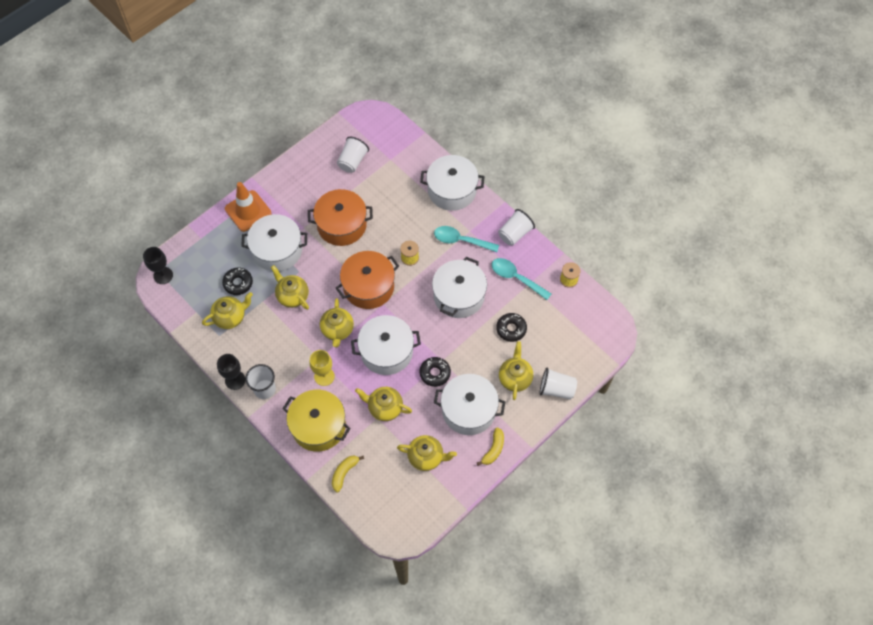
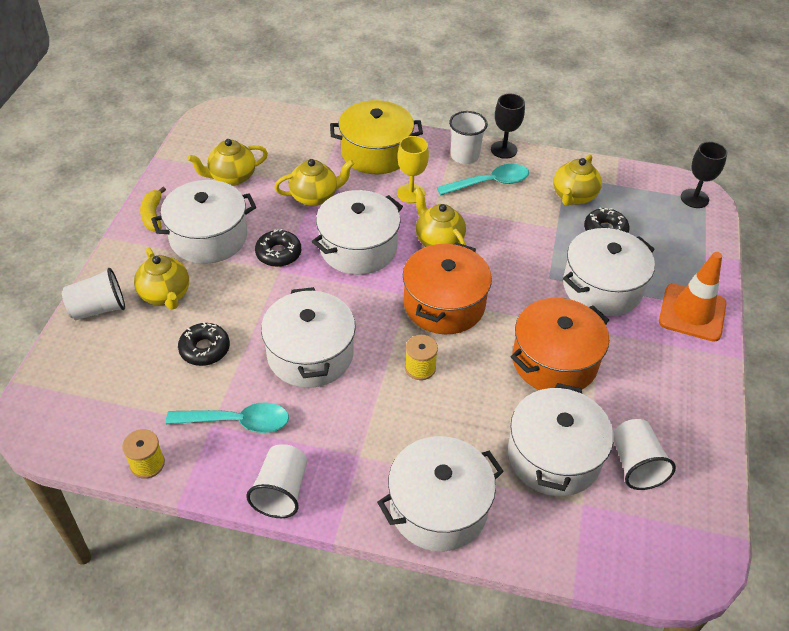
camera: 145 degrees right, 15 degrees down
yellow teapot [271,265,309,310] -> none
yellow banana [332,456,364,492] -> none
turquoise spoon [434,226,499,252] -> turquoise spoon moved to [437,164,529,196]
none -> white pot [508,383,614,496]

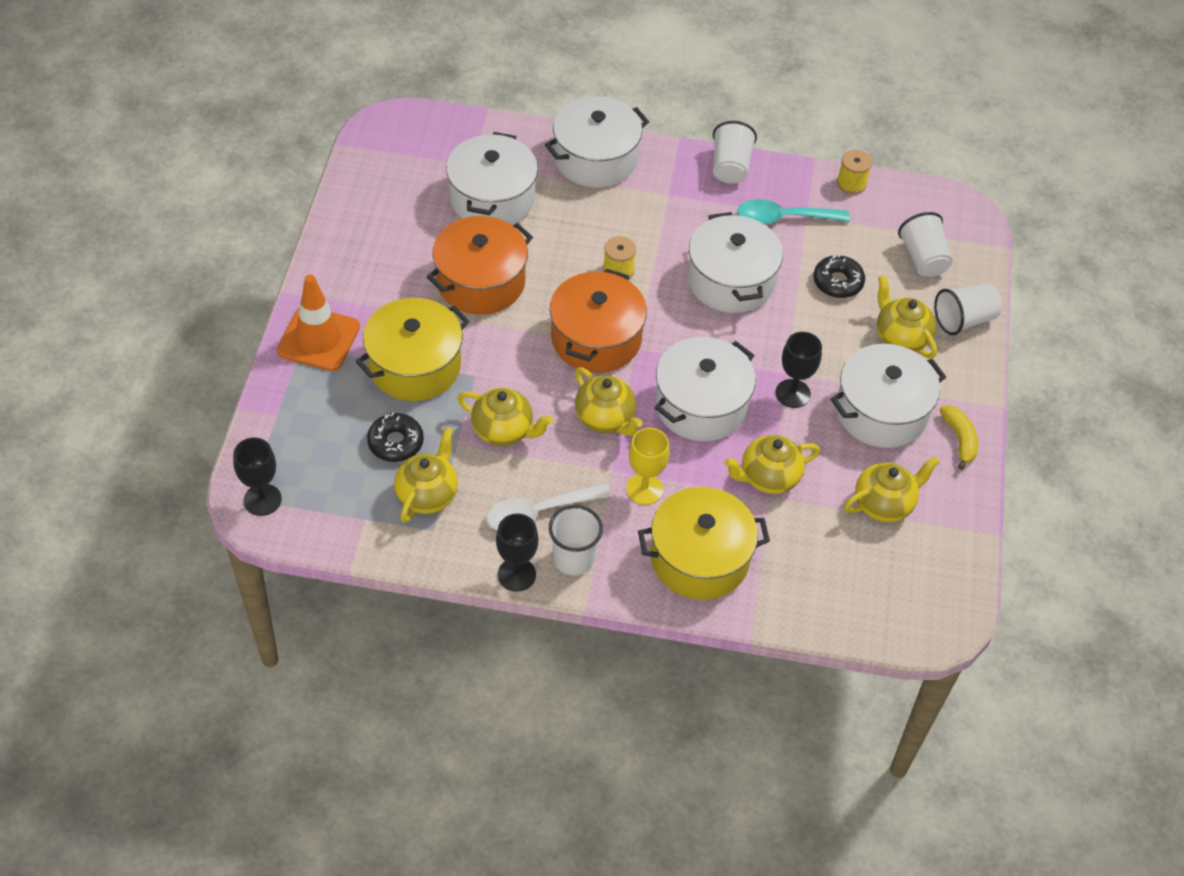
camera: 175 degrees right, 5 degrees up
black donut [255,229,301,267] -> black goblet [775,332,822,408]
turquoise spoon [437,164,529,196] -> white spoon [486,483,612,530]
white pot [563,228,655,316] -> yellow pot [356,298,469,401]
white cup [613,419,676,490] -> white cup moved to [898,212,953,277]
none -> yellow teapot [457,388,553,446]

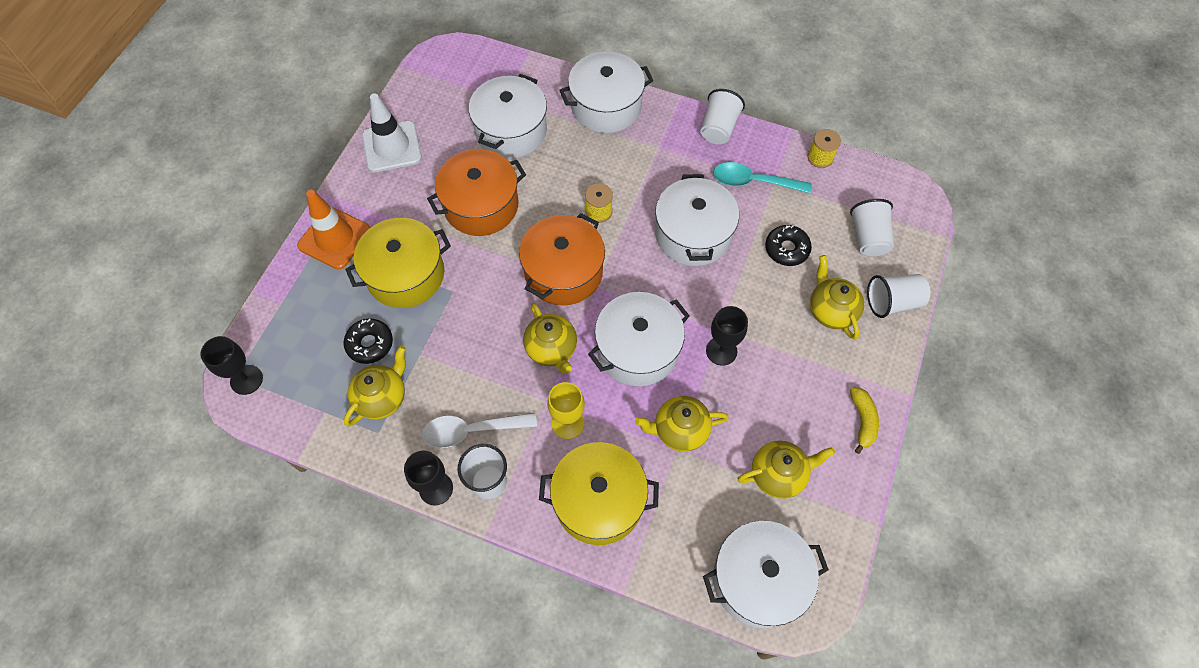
camera: 15 degrees right, 10 degrees up
yellow teapot [457,388,553,446] -> none
white pot [831,344,946,448] -> white pot moved to [703,521,829,628]
none -> white traffic cone [362,93,422,172]

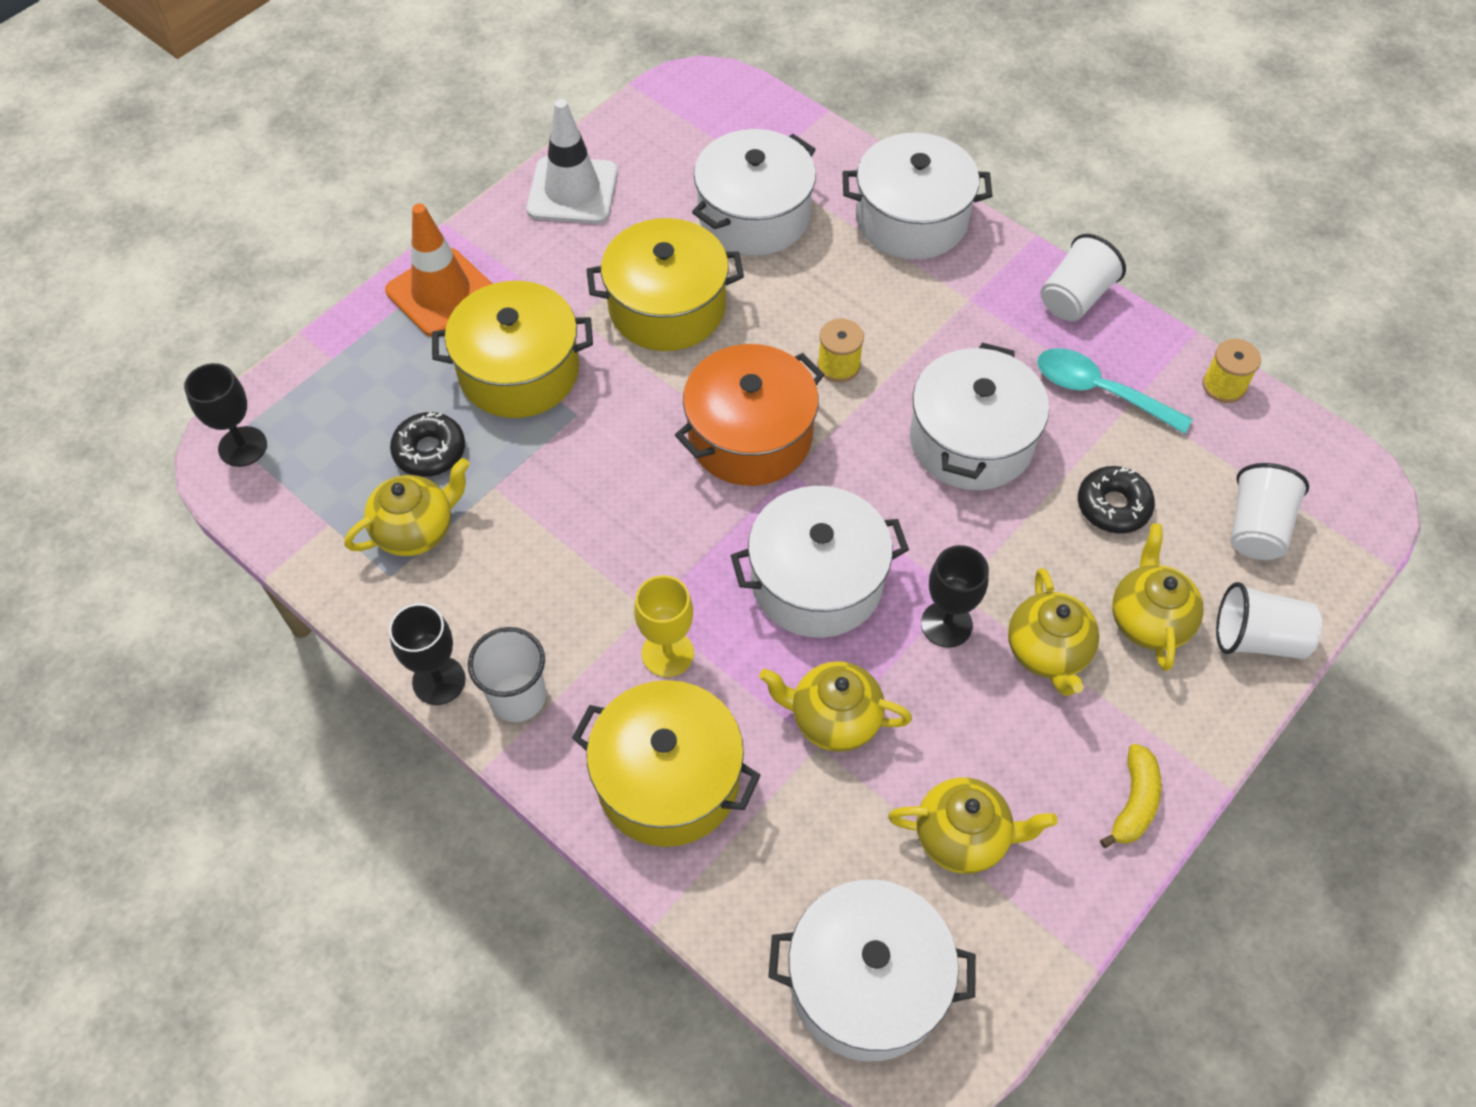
camera: 20 degrees right, 5 degrees down
white spoon [422,413,537,448] -> none
orange pot [427,149,526,236] -> yellow pot [586,218,744,351]
yellow teapot [523,302,577,374] -> yellow teapot moved to [1008,568,1099,696]

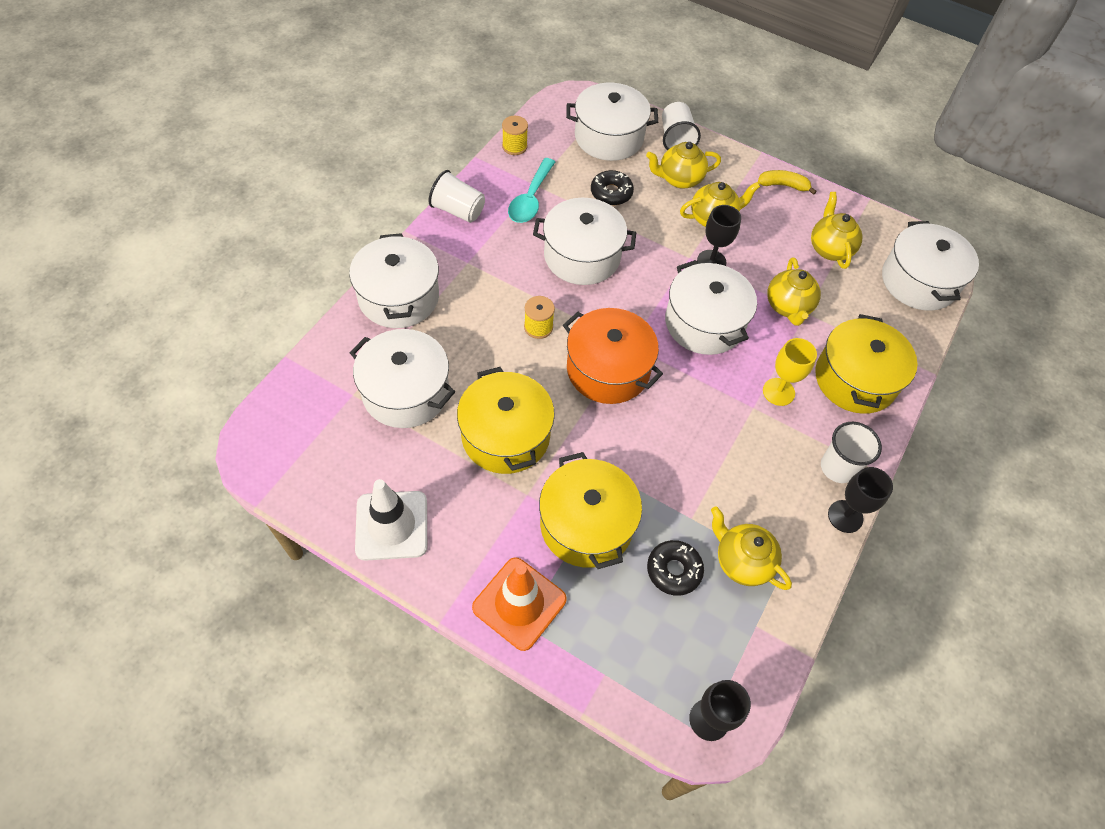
camera: 105 degrees left, 0 degrees up
white cup [1230,463,1309,560] -> white pot [566,83,658,161]

